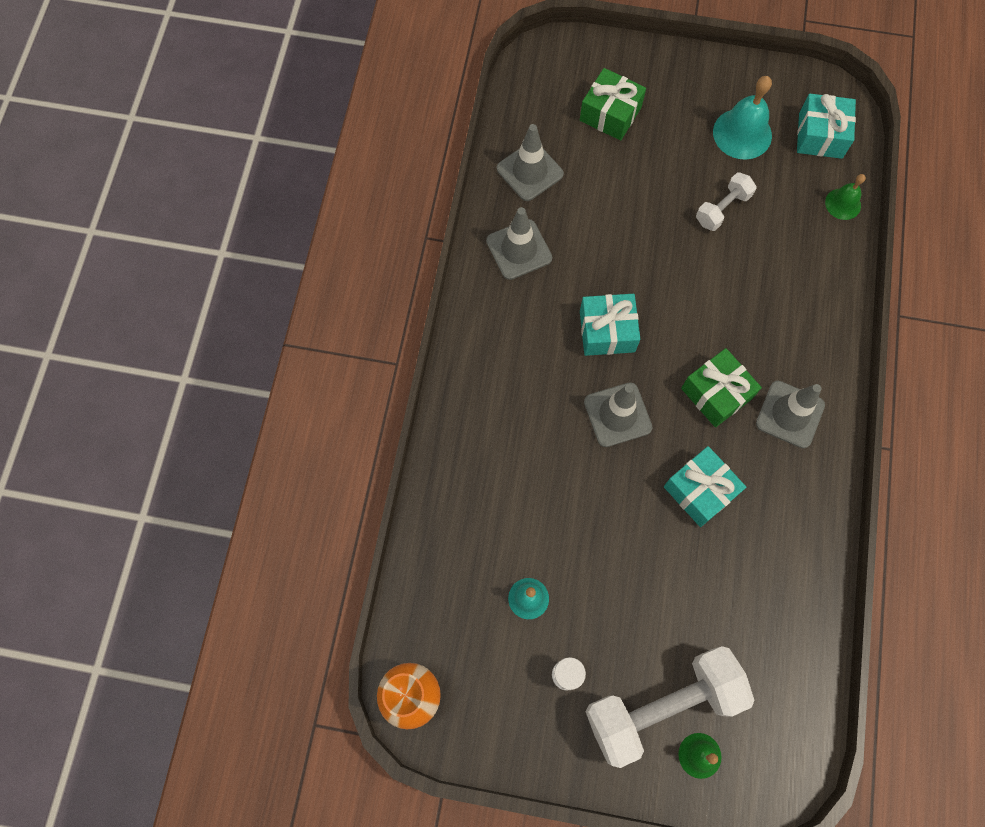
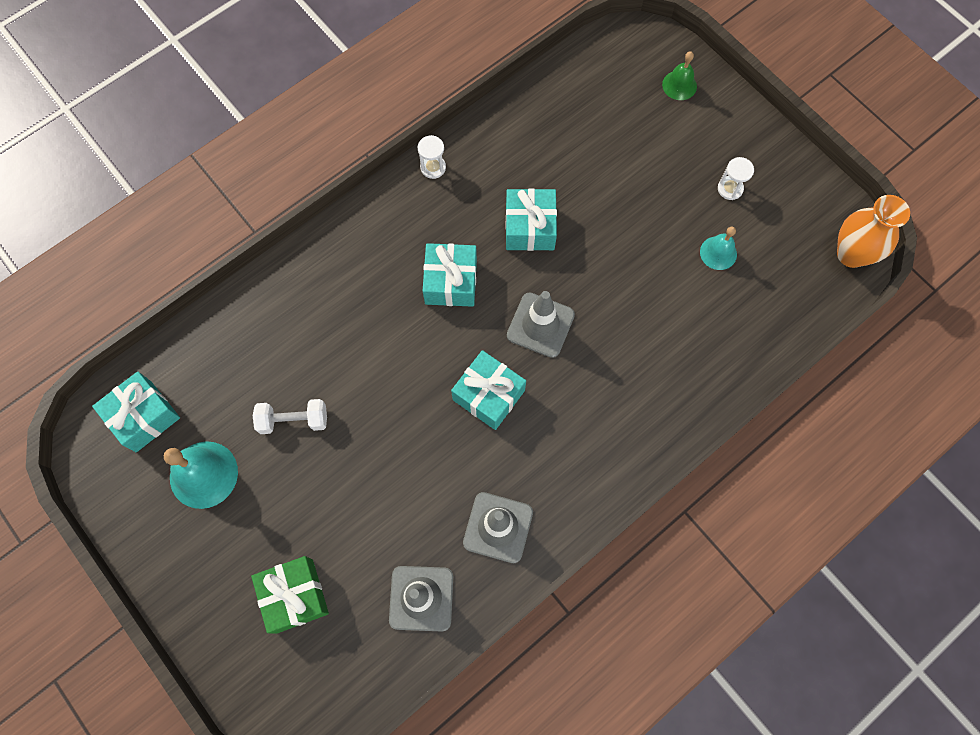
camera: 140 degrees left, 0 degrees up
white dumbbell [585,646,755,768] -> none
green gift [681,348,762,427] -> turquoise gift [423,243,477,307]
grey traffic cone [756,381,825,448] -> none
green bell [825,174,866,220] -> none
none -> white hourglass [418,135,446,179]

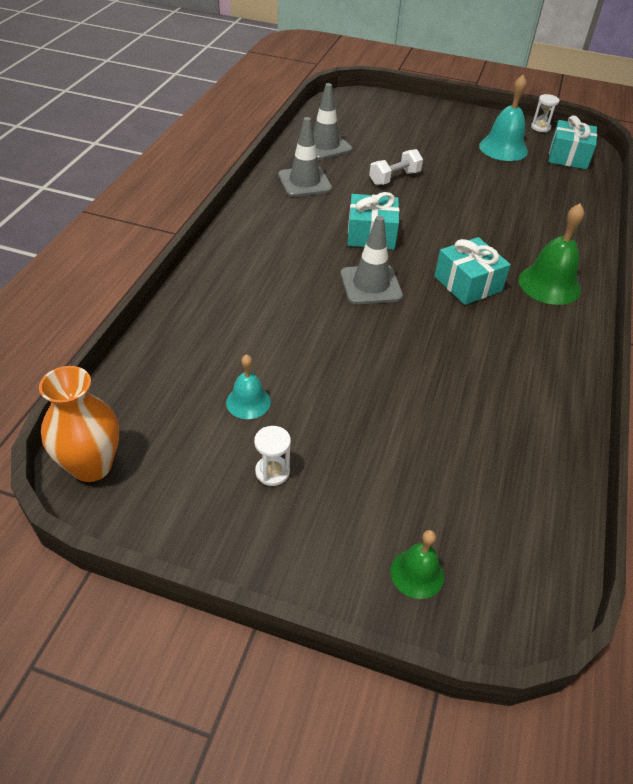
camera: 145 degrees right, 25 degrees down
green gift [251,556,329,634] -> none
white dumbbell [253,399,327,434] -> white dumbbell moved to [369,149,423,185]
white hourglass [418,135,446,179] -> white hourglass moved to [531,94,559,132]
turquoise gift [505,188,557,251] -> none
none -> green bell [519,203,584,305]

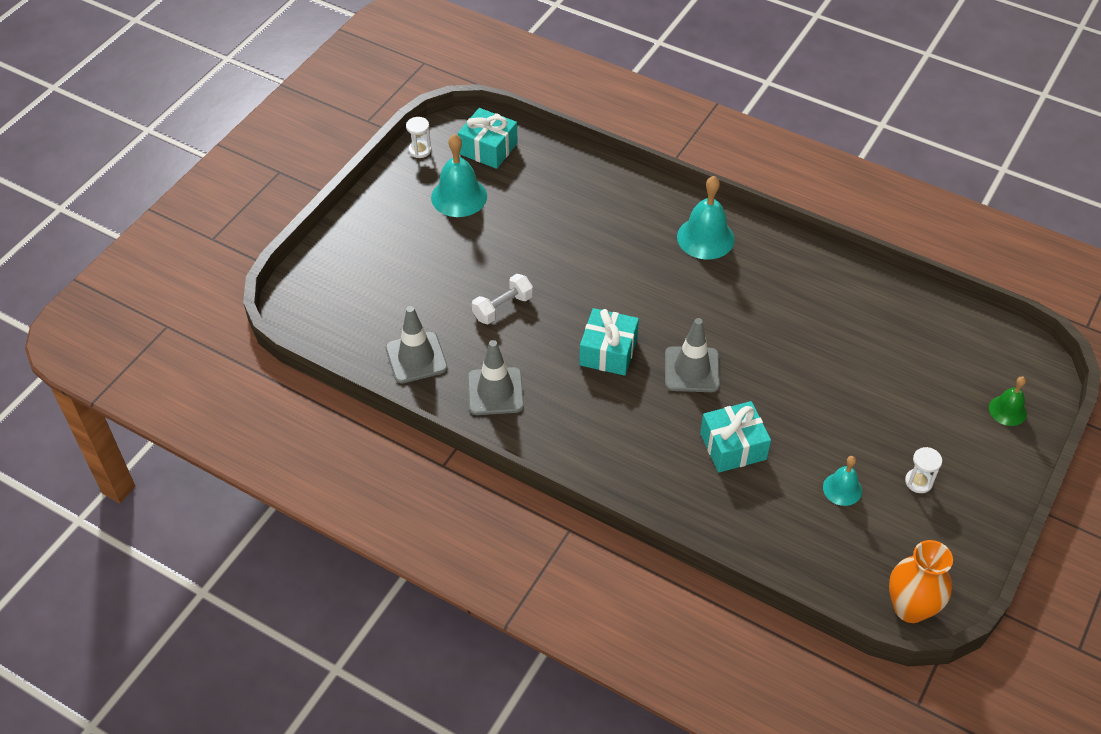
camera: 75 degrees left, 5 degrees up
white dumbbell [369,149,423,185] -> white dumbbell turned 75 degrees clockwise [472,274,533,324]
turquoise gift [434,237,511,305] -> turquoise gift moved to [700,401,771,472]
green bell [519,203,584,305] -> turquoise bell [677,176,735,259]

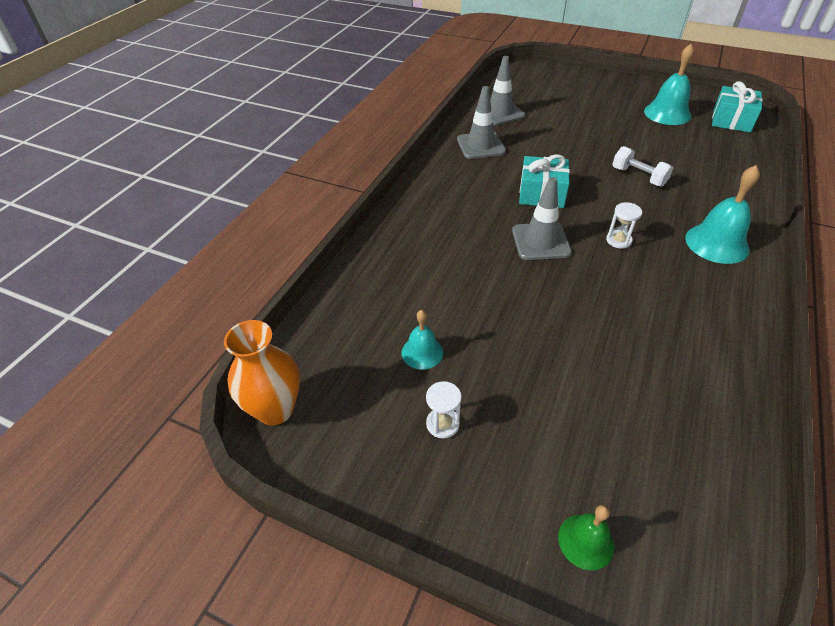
camera: 85 degrees right, 5 degrees down
white hourglass [406,117,432,158] -> white hourglass moved to [606,202,642,248]
white dumbbell [472,274,533,324] -> white dumbbell moved to [612,146,673,187]
turquoise gift [700,401,771,472] -> none

